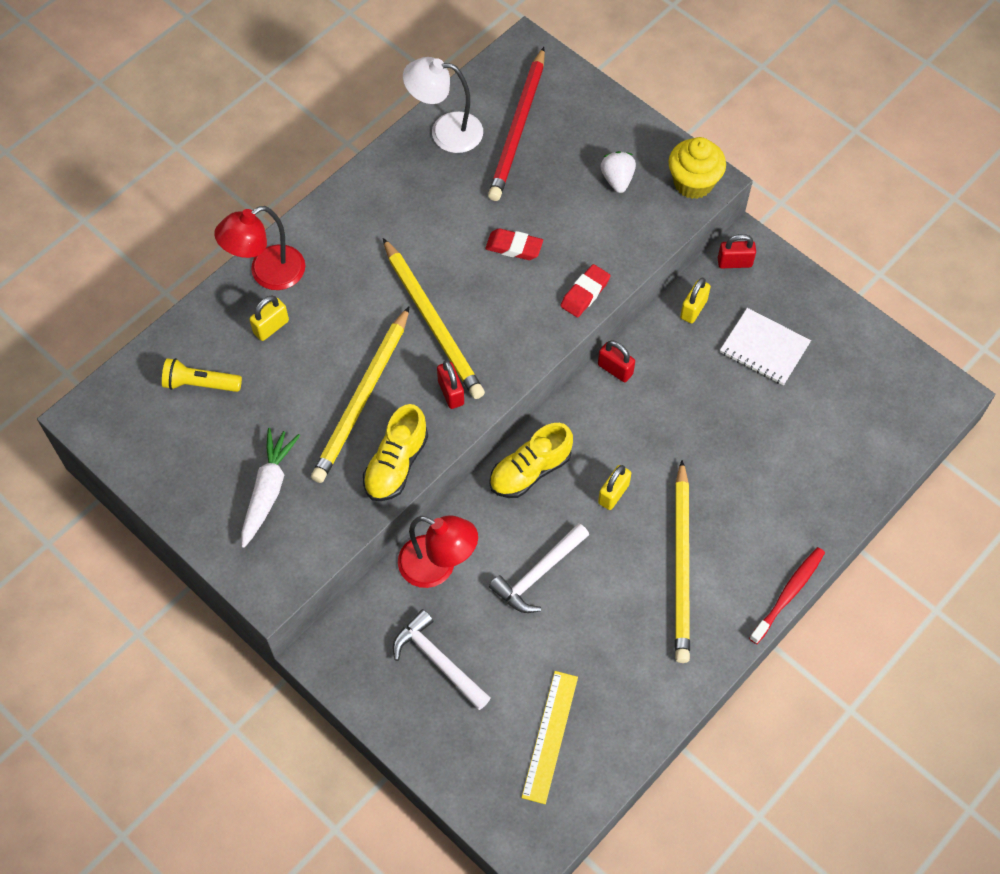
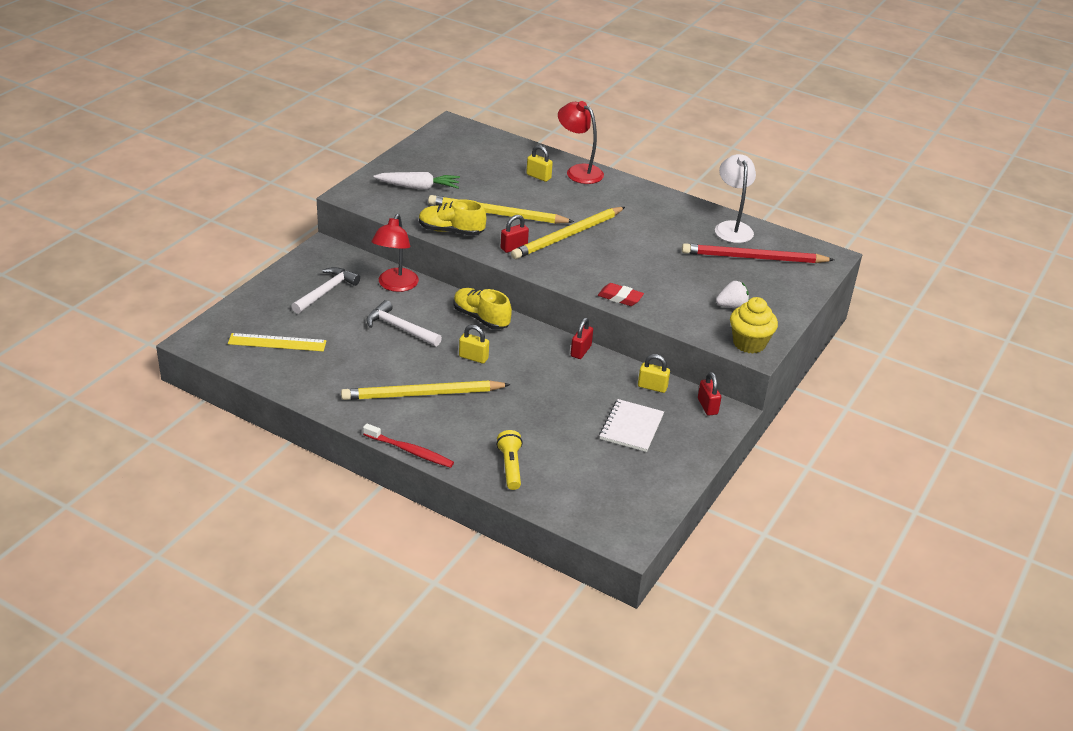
camera: 75 degrees right, 25 degrees down
yellow flashlight [162,358,242,392] -> yellow flashlight moved to [496,430,523,490]
red eraser [485,229,543,260] -> none

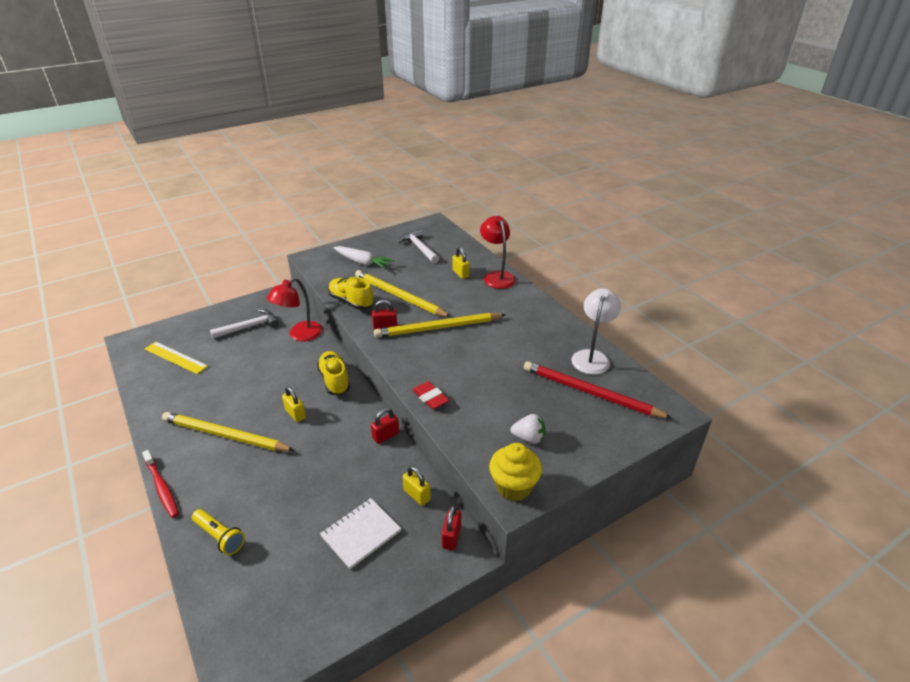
camera: 30 degrees right, 0 degrees up
white hammer [366,300,442,346] -> white hammer moved to [399,229,439,263]
yellow flashlight [496,430,523,490] -> yellow flashlight turned 105 degrees clockwise [192,509,245,555]

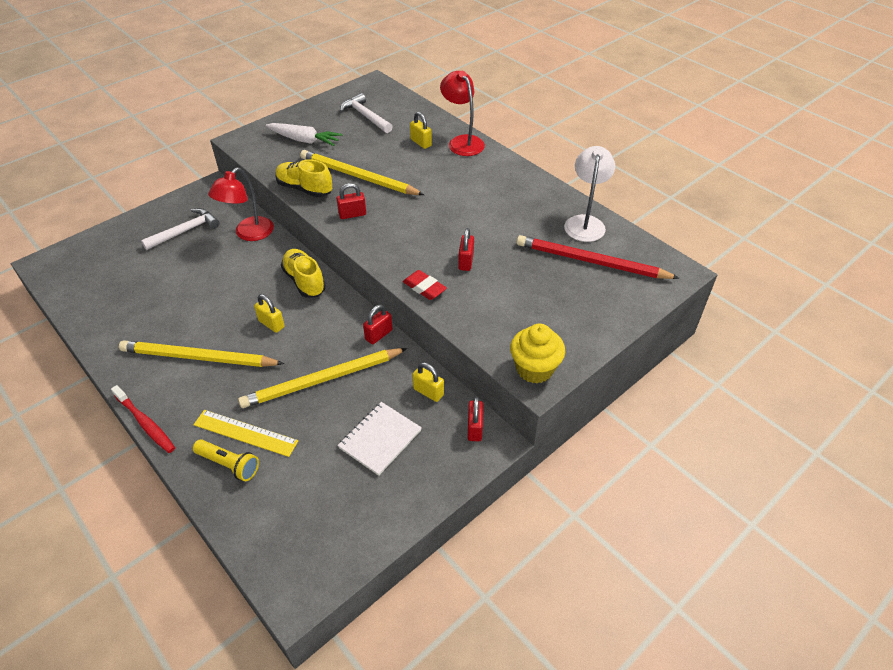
camera: 10 degrees left, 10 degrees up
yellow ruler [145,342,208,374] -> yellow ruler moved to [194,410,298,457]
yellow pencil [374,313,506,338] -> yellow pencil moved to [238,348,407,408]
white strawberry [511,414,545,444] -> none
none -> red padlock [458,228,474,271]

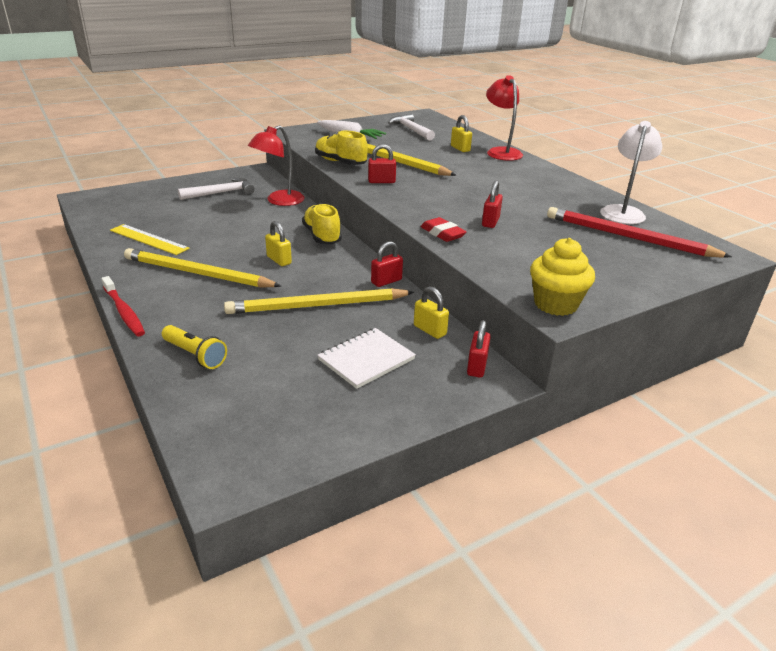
camera: 10 degrees right, 15 degrees down
yellow ruler [194,410,298,457] -> yellow ruler moved to [110,224,190,255]

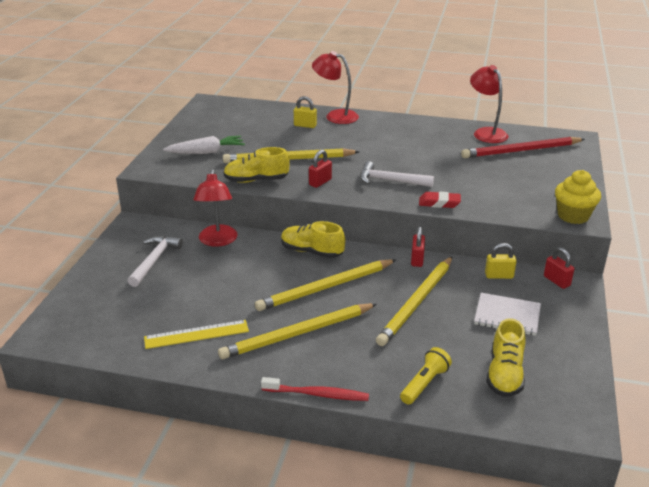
camera: 45 degrees left, 0 degrees up
yellow flashlight [162,325,227,369] -> yellow flashlight turned 45 degrees counterclockwise [400,347,452,405]
yellow padlock [265,221,292,266] -> yellow pencil [255,259,396,311]
white notebook [317,328,416,389] -> white notebook turned 75 degrees counterclockwise [474,293,541,336]
white hammer [388,113,435,141] -> white hammer moved to [360,161,434,187]
red padlock [482,180,503,228] -> none
white lamp [600,121,662,224] -> red lamp [470,65,508,143]
none -> yellow shoe [486,318,526,397]

